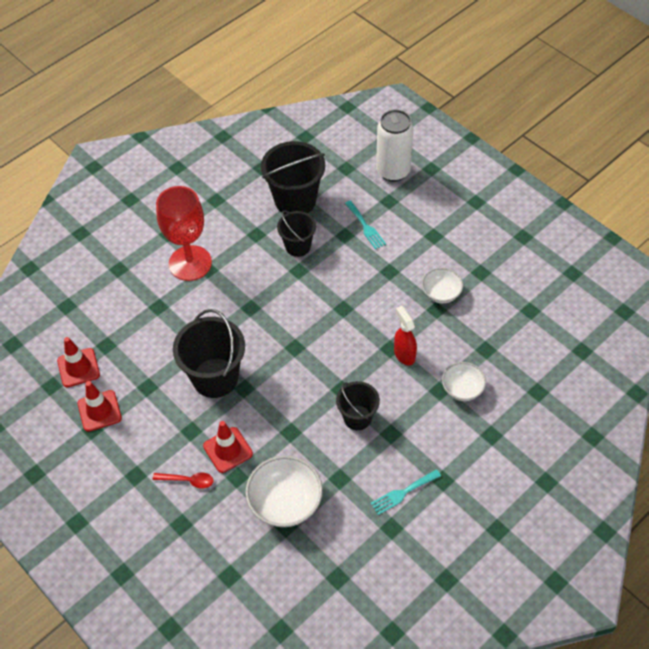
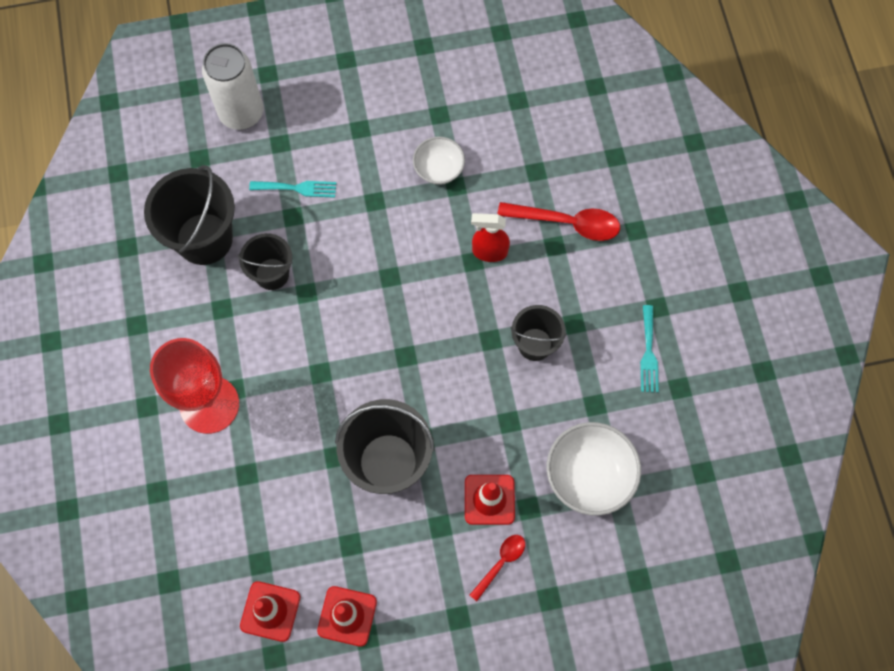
camera: 60 degrees left, 15 degrees up
white bowl [442,362,486,401] -> red spoon [497,202,620,241]

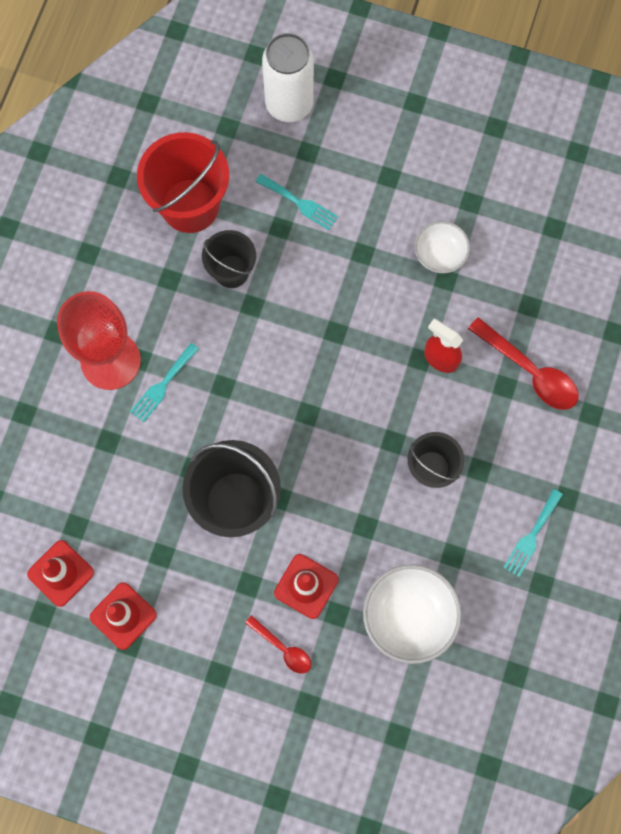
camera: 30 degrees right, 5 degrees up
black bucket [144,165,235,265] -> red bucket [137,132,229,233]
red spoon [470,535,525,601] -> red spoon turned 60 degrees clockwise [245,615,311,674]
none -> turquoise fork [130,343,199,423]

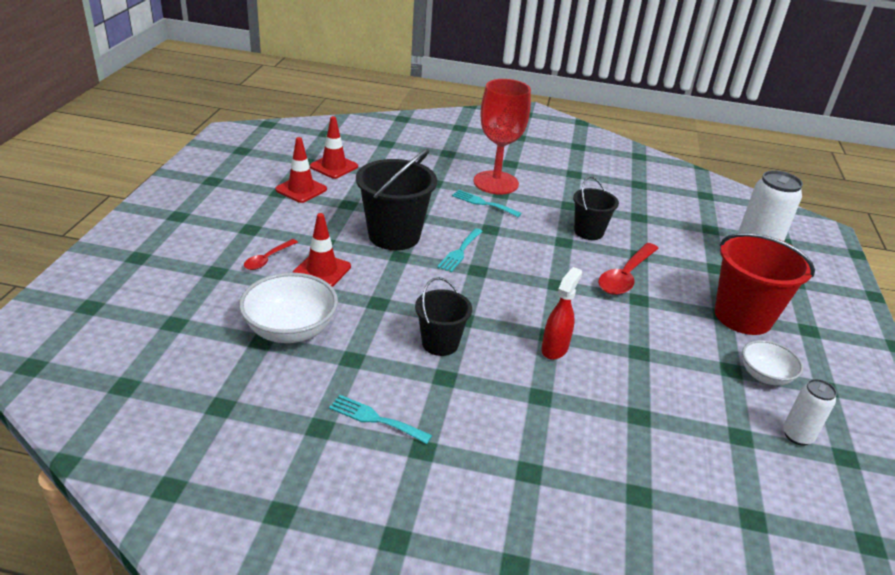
camera: 80 degrees right, 40 degrees down
red bucket [137,132,229,233] -> red bucket moved to [715,233,815,335]
turquoise fork [255,174,338,230] -> turquoise fork moved to [437,228,483,272]
white bowl [415,221,470,273] -> white bowl moved to [742,340,803,386]
red spoon [468,317,578,410] -> red spoon moved to [598,243,659,295]
none -> white can [783,379,837,446]

